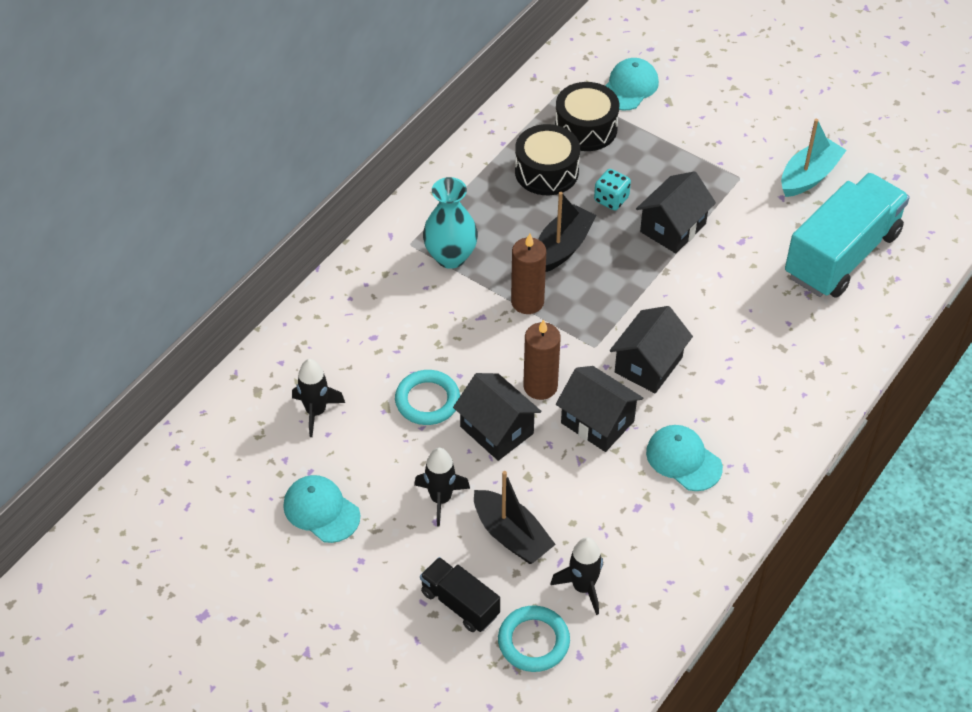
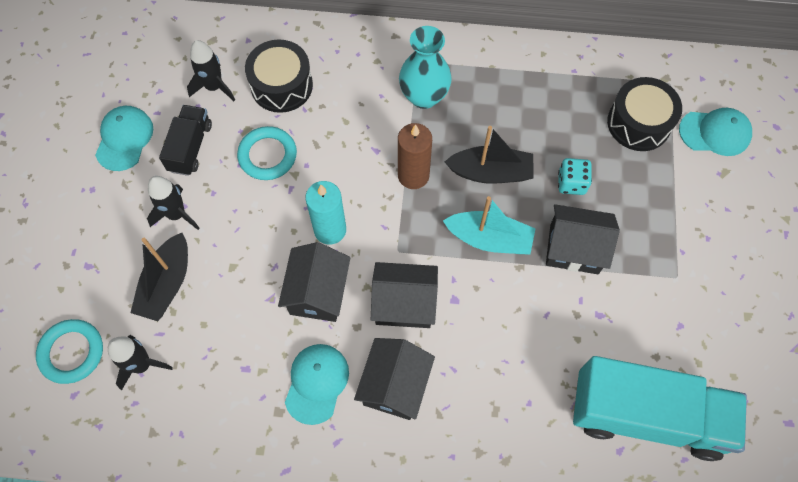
camera: 60 degrees right, 15 degrees up
black truck [420,557,500,632] -> black truck moved to [159,105,212,176]
black house [453,373,542,461] -> black house moved to [354,338,435,420]
black drum [515,124,580,195] -> black drum moved to [245,39,313,113]
brown candle [523,319,561,400] -> turquoise candle [305,181,346,245]
turquoise boat [781,119,847,197] -> turquoise boat moved to [443,196,536,254]

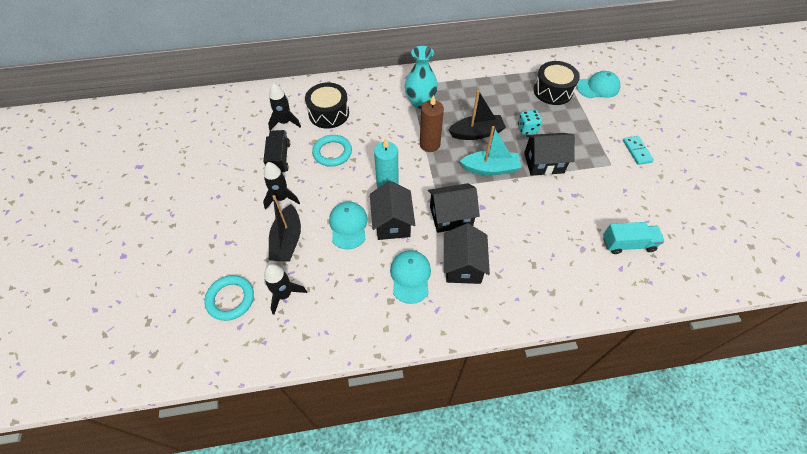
camera: 15 degrees left, 10 degrees down
turquoise cap [95,106,153,171] -> turquoise cap moved to [329,202,368,249]
turquoise truck [573,356,747,461] -> turquoise truck [603,222,665,254], size x0.51
none -> turquoise domino [623,136,654,165]

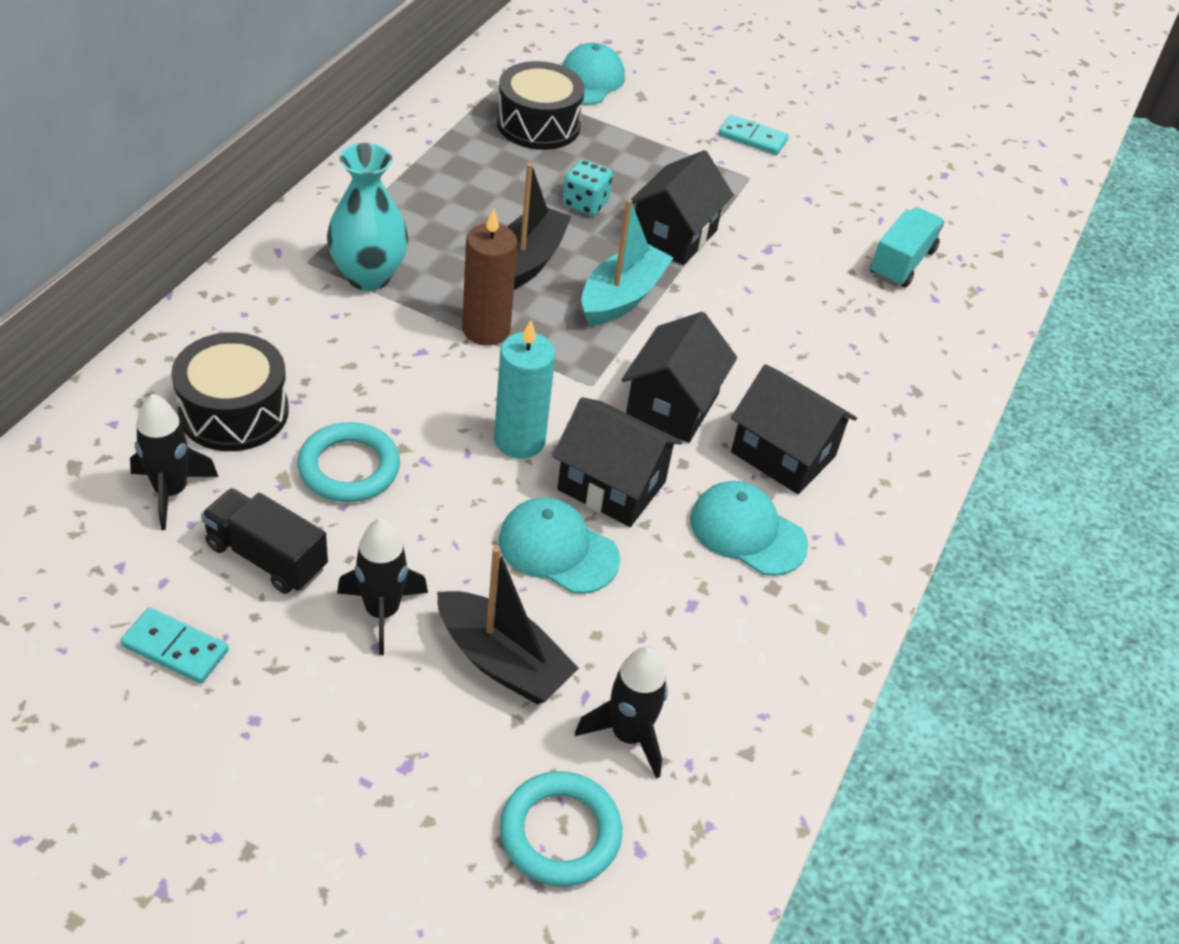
camera: 60 degrees left, 10 degrees down
none -> turquoise domino [120,607,229,684]

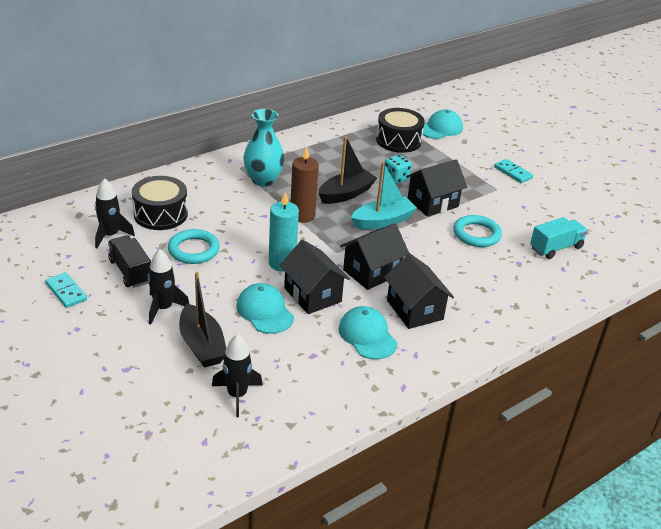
camera: 30 degrees right, 10 degrees down
turquoise ring [500,771,622,887] -> turquoise ring moved to [454,215,502,247]

